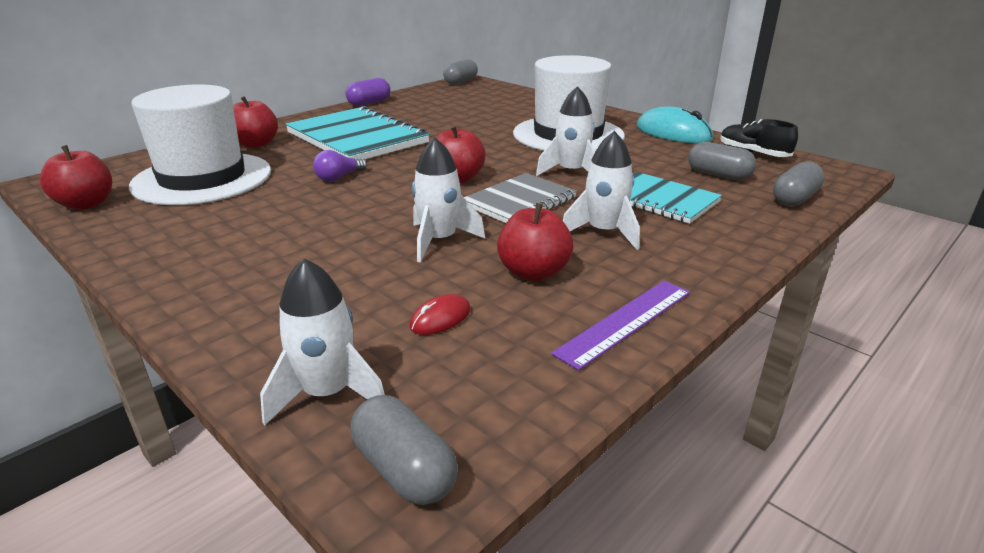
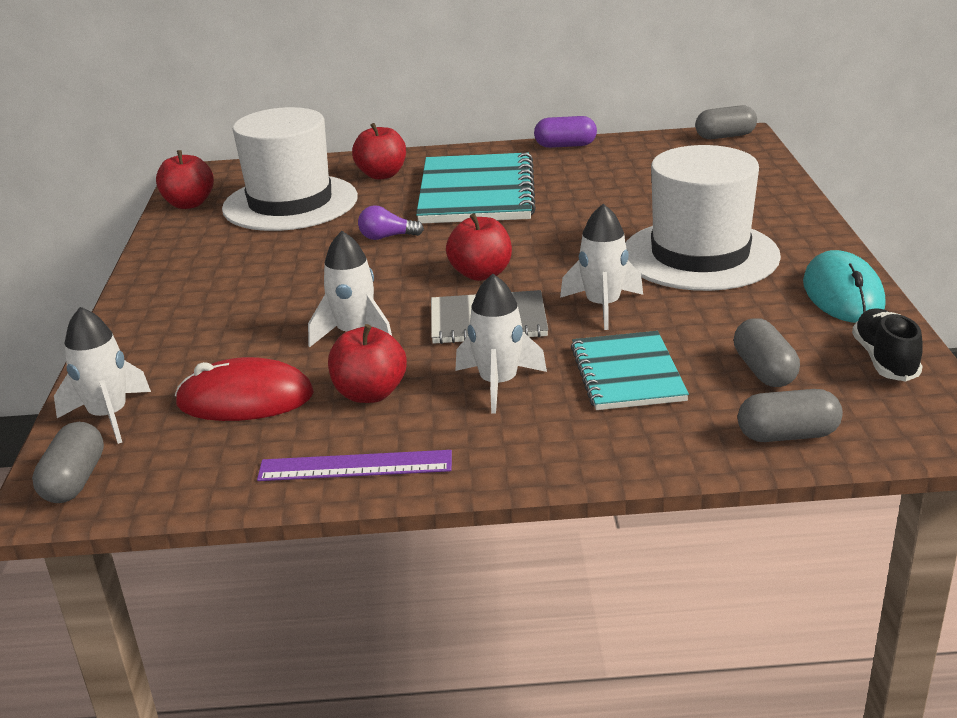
camera: 45 degrees right, 0 degrees up
red mouse [410,294,471,335] -> red mouse [175,357,314,421], size x2.04

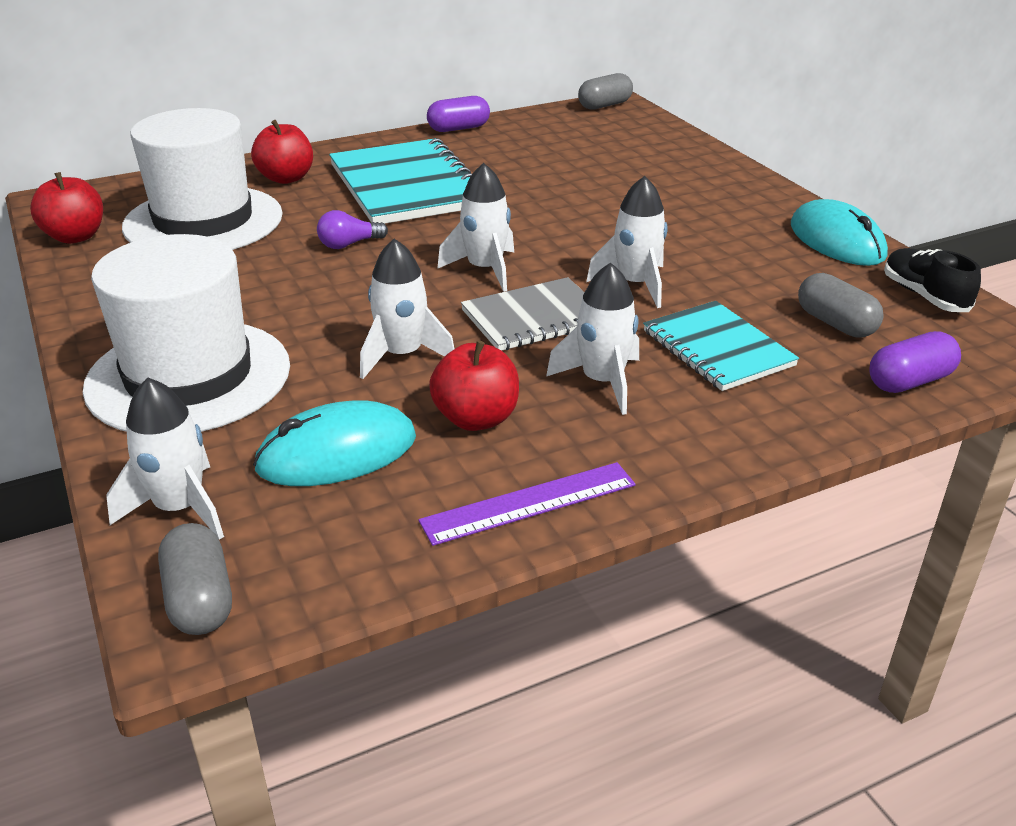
camera: 25 degrees left, 5 degrees up
red mouse [175,357,314,421] -> turquoise mouse [253,400,416,486]
red apple [446,213,512,281] -> white rocket [437,163,514,292]
white hat [626,145,781,291] -> white hat moved to [83,234,290,432]
grey capsule [738,389,843,442] -> purple capsule [869,331,961,393]

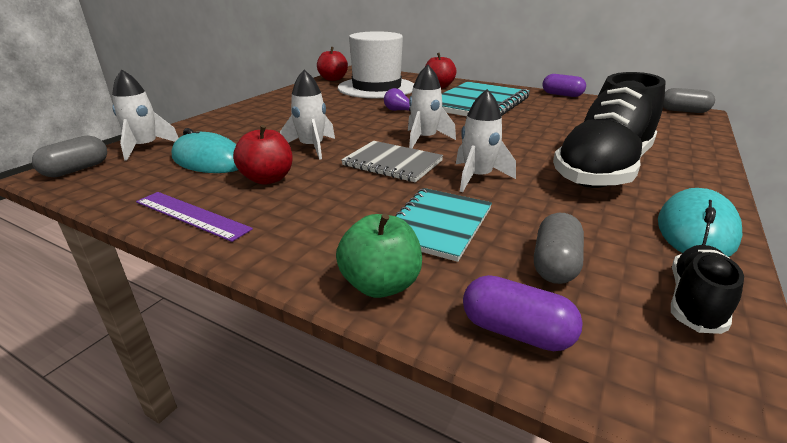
camera: 55 degrees right, 5 degrees down
white hat [83,234,290,432] -> none
white rocket [546,262,639,415] -> none
none -> green apple [336,213,422,298]
none -> black shoe [553,72,666,188]

